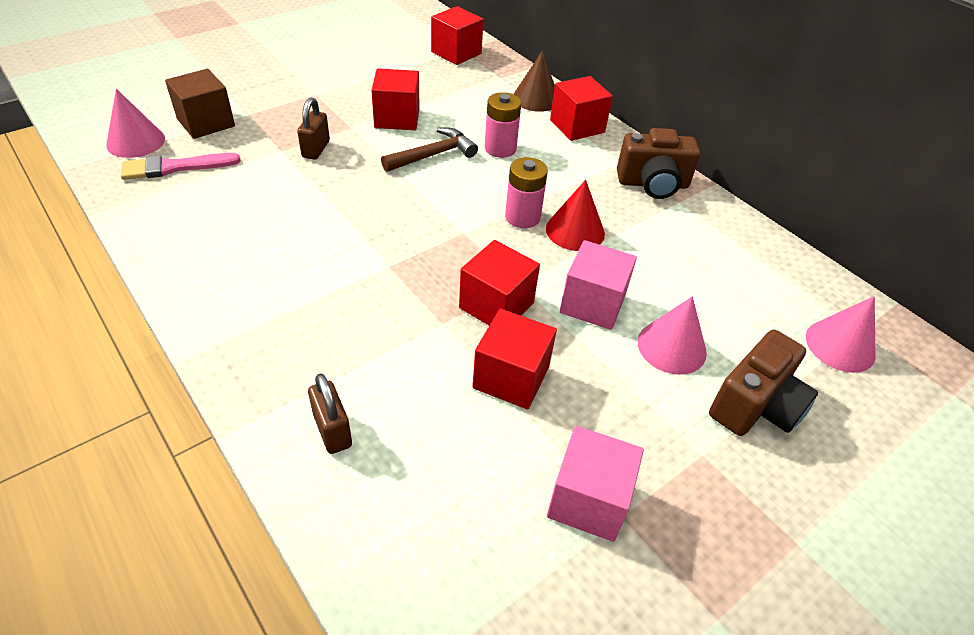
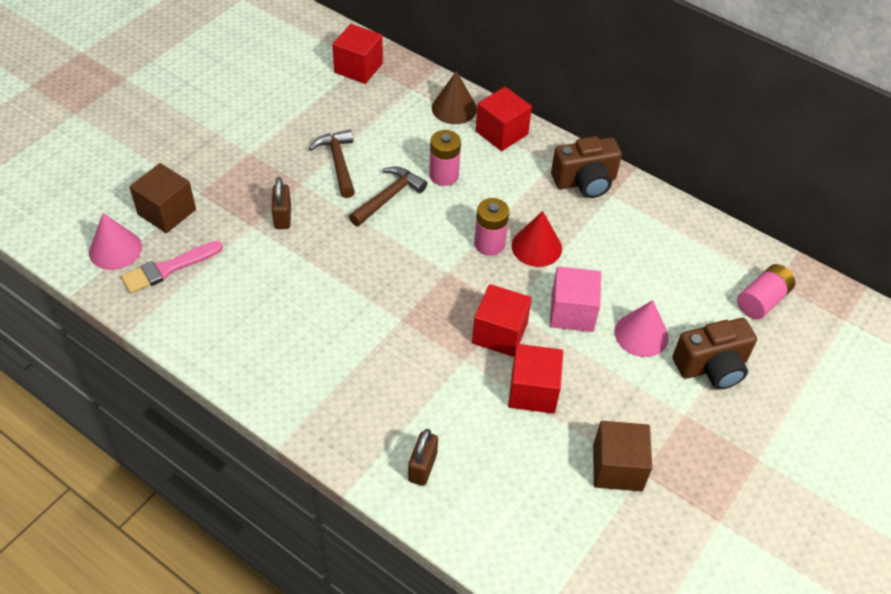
camera: 15 degrees left, 5 degrees up
brown padlock [308,373,352,454] -> brown padlock turned 60 degrees clockwise [408,429,438,486]
red cube [371,68,420,130] -> brown hammer [309,129,355,198]
pink cube [547,426,644,542] -> brown cube [593,421,652,491]
brown camera [709,330,818,436] -> brown camera turned 45 degrees clockwise [672,318,757,389]
pink cone [806,296,876,373] -> pink battery [737,264,795,319]

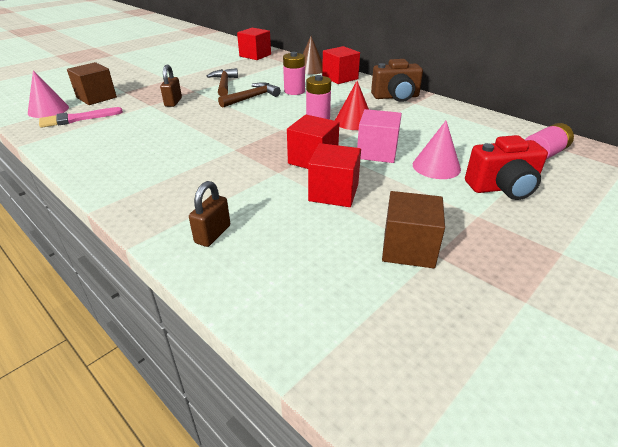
camera: 10 degrees right, 15 degrees down
brown camera [672,318,757,389] -> red camera [465,135,548,200]

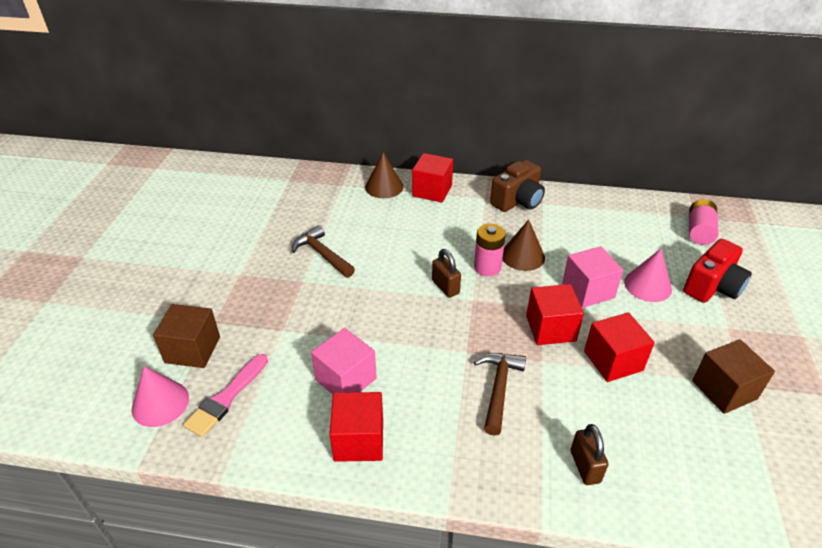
camera: 35 degrees left, 5 degrees up
brown padlock [160,65,182,107] -> brown padlock moved to [432,249,461,298]
brown hammer [218,82,281,108] -> brown hammer moved to [474,353,526,436]
red cube [237,28,271,60] -> red cube moved to [329,392,383,462]
pink battery [283,52,305,95] -> none
red cone [335,81,369,130] -> brown cone [502,219,545,271]
none -> pink cube [311,328,377,395]

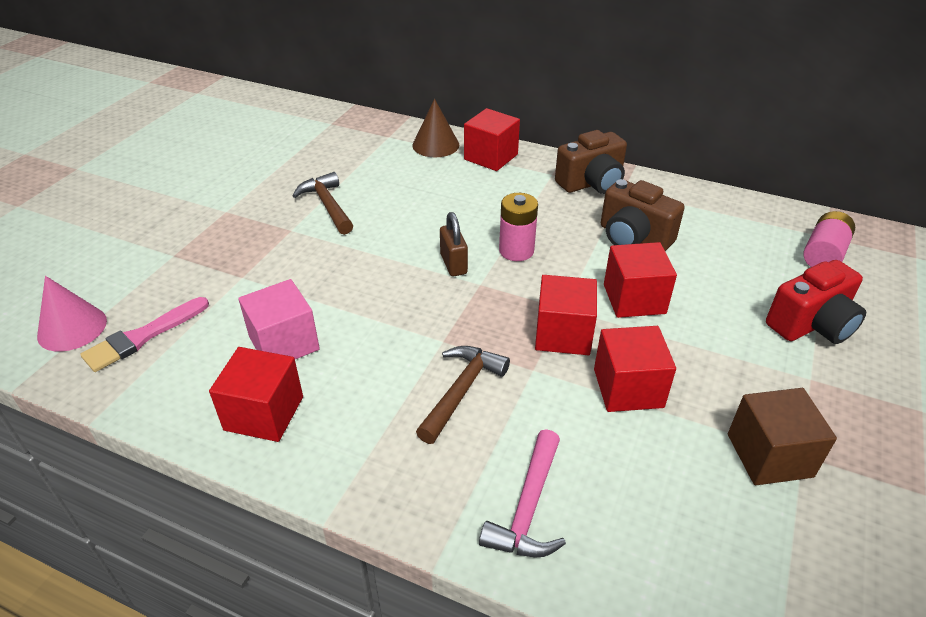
camera: 15 degrees right, 0 degrees up
brown cube [153,304,220,368] -> none
brown cone [502,219,545,271] -> none
pink cube [562,246,624,308] -> red cube [604,242,677,318]
brown padlock [571,424,608,485] -> pink hammer [479,429,566,557]
pink cone [624,249,672,302] -> none
none -> brown camera [601,179,685,251]

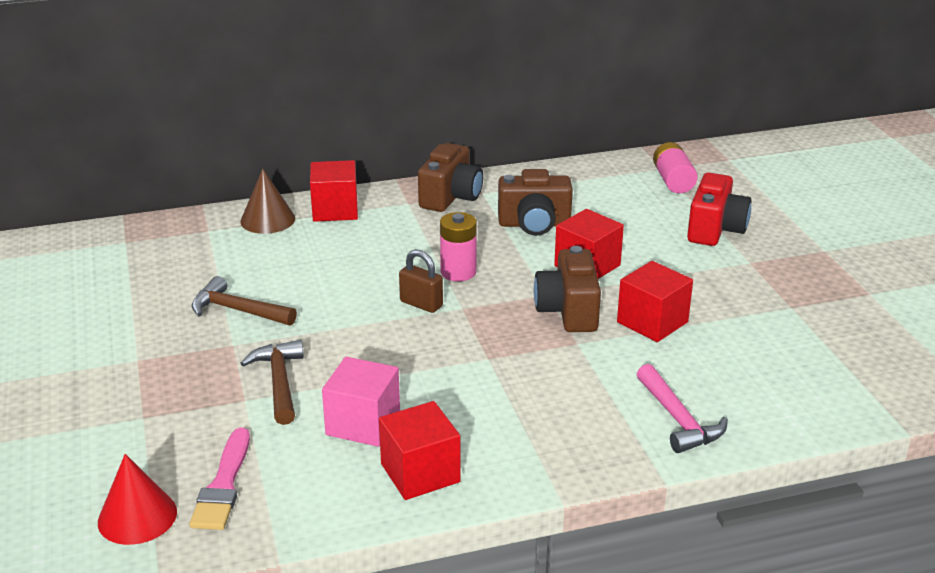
camera: 40 degrees left, 10 degrees down
pink cone [37,276,107,352] -> red cone [98,454,177,545]
brown hammer [416,346,510,444] -> brown hammer moved to [240,340,304,425]
red cube [535,275,597,355] -> brown camera [534,246,601,332]
brown cube [728,388,837,485] -> none

